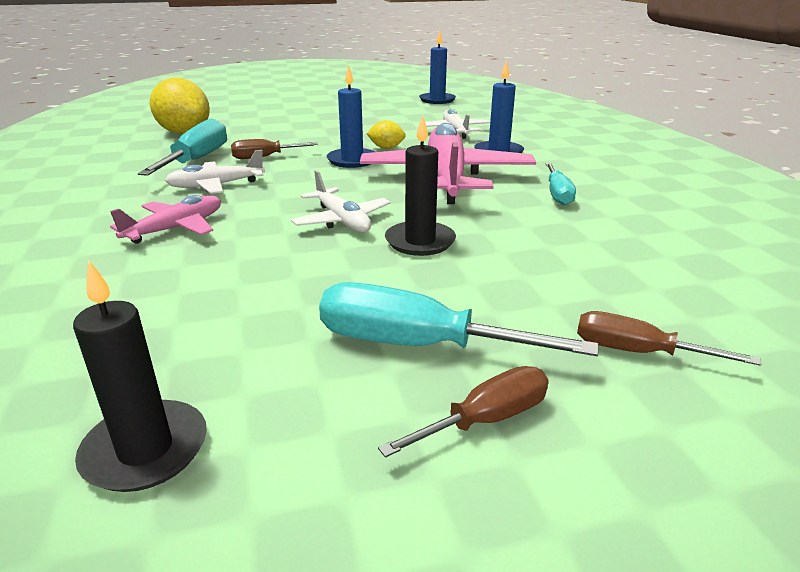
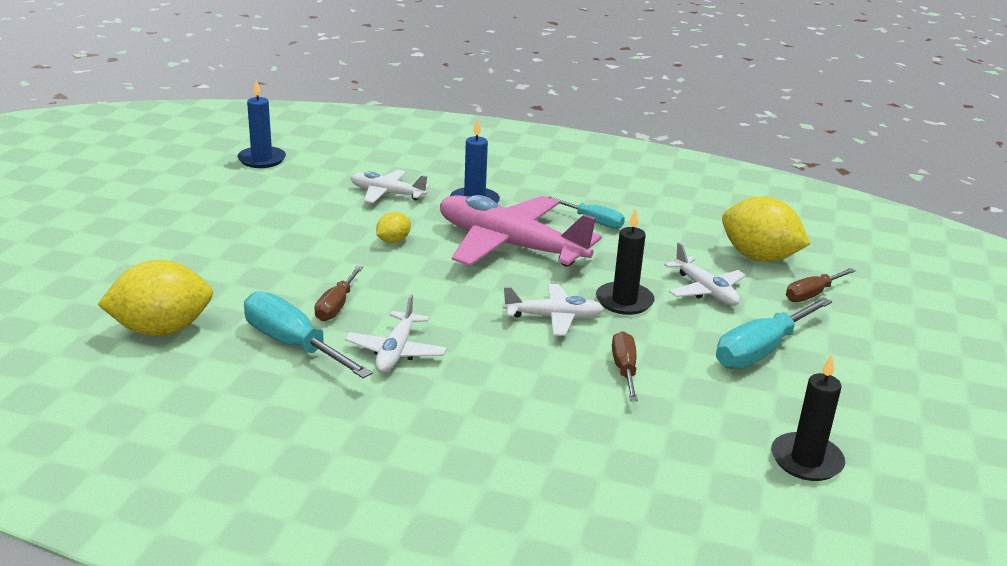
camera: 60 degrees left, 0 degrees up
pink plane [110,195,221,244] -> none
blue candle [327,65,375,168] -> none
brown screwdriver [378,366,549,458] -> brown screwdriver moved to [612,331,638,401]
none -> white plane [664,242,746,306]
none -> yellow lemon [722,196,810,262]

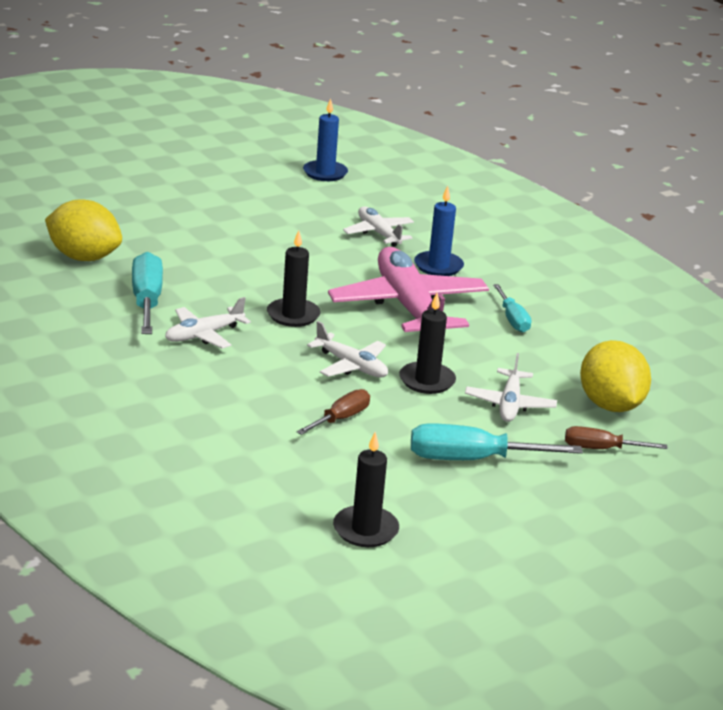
camera: 40 degrees right, 0 degrees up
brown screwdriver [314,266,363,321] -> none
yellow lemon [376,212,411,243] -> none
none -> black candle [267,230,321,327]

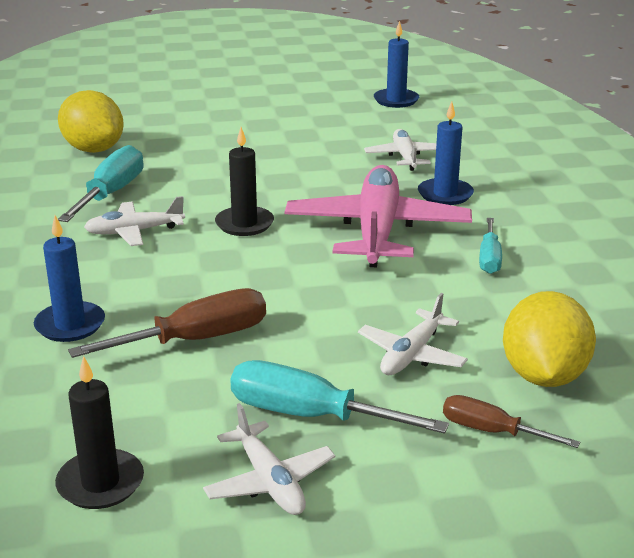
camera: 25 degrees right, 0 degrees up
brown screwdriver [296,389,370,435] -> brown screwdriver [68,288,266,358], size x1.65
white plane [307,321,388,378] -> white plane moved to [203,403,335,515]
black candle [399,293,456,394] -> none
none -> blue candle [34,215,105,342]

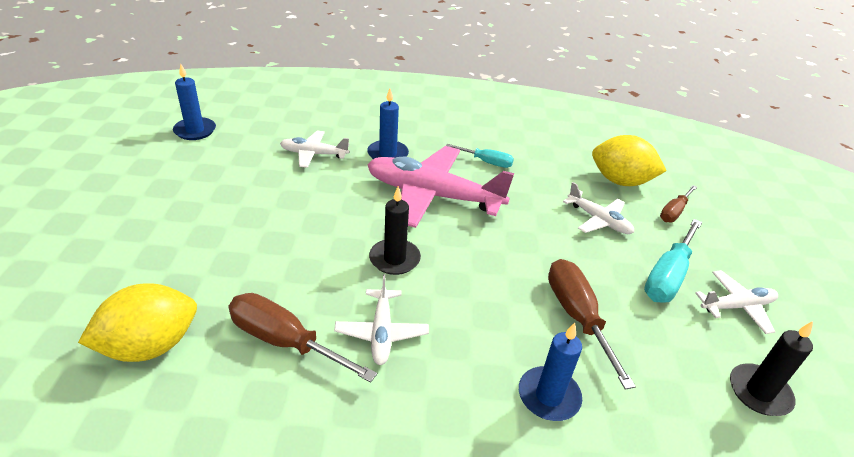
camera: 80 degrees left, 10 degrees up
turquoise screwdriver [58,145,144,222] -> brown screwdriver [228,293,377,382]

